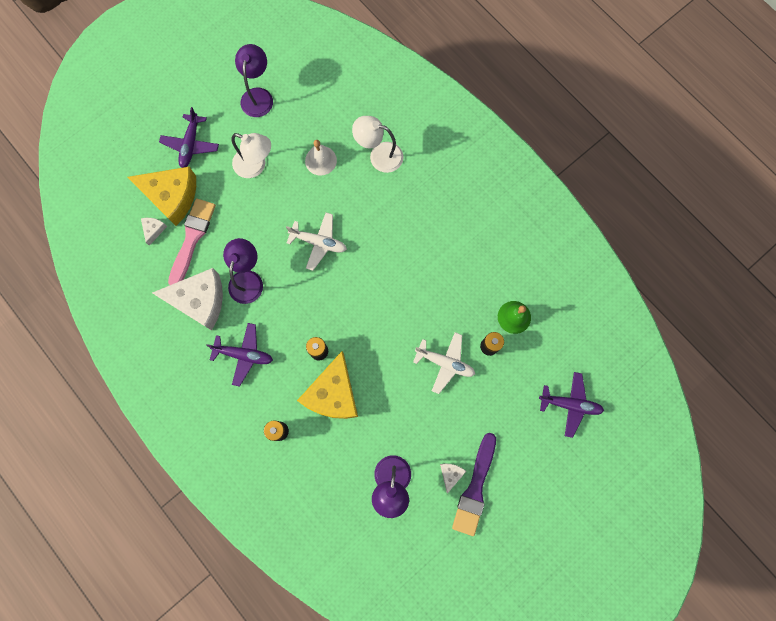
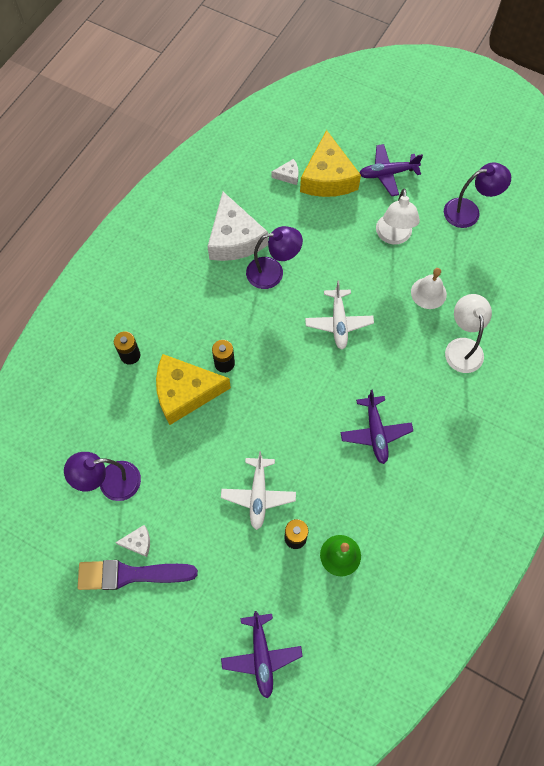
camera: 70 degrees right, 10 degrees down
pink brush [168,198,216,285] -> none
purple plane [206,323,273,387] -> purple plane moved to [340,389,413,464]

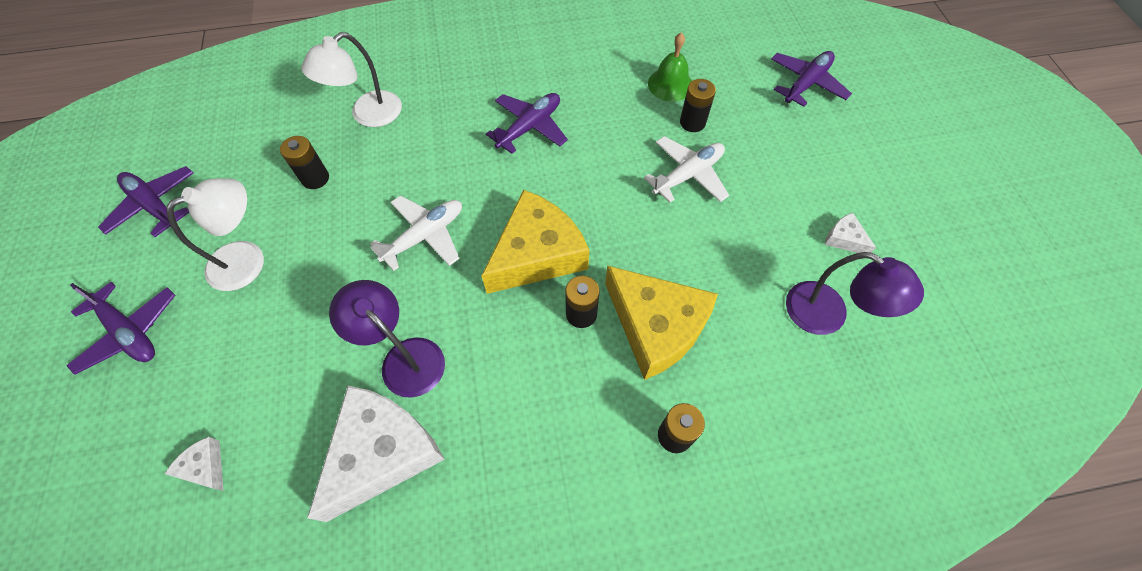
camera: 130 degrees left, 5 degrees down
purple brush [78,560,198,590] -> none
yellow cheese [300,130,361,197] -> yellow cheese moved to [481,190,589,294]
white bell [411,268,447,309] -> black battery [280,136,329,189]
purple lamp [444,162,511,228] -> purple plane [98,166,193,237]

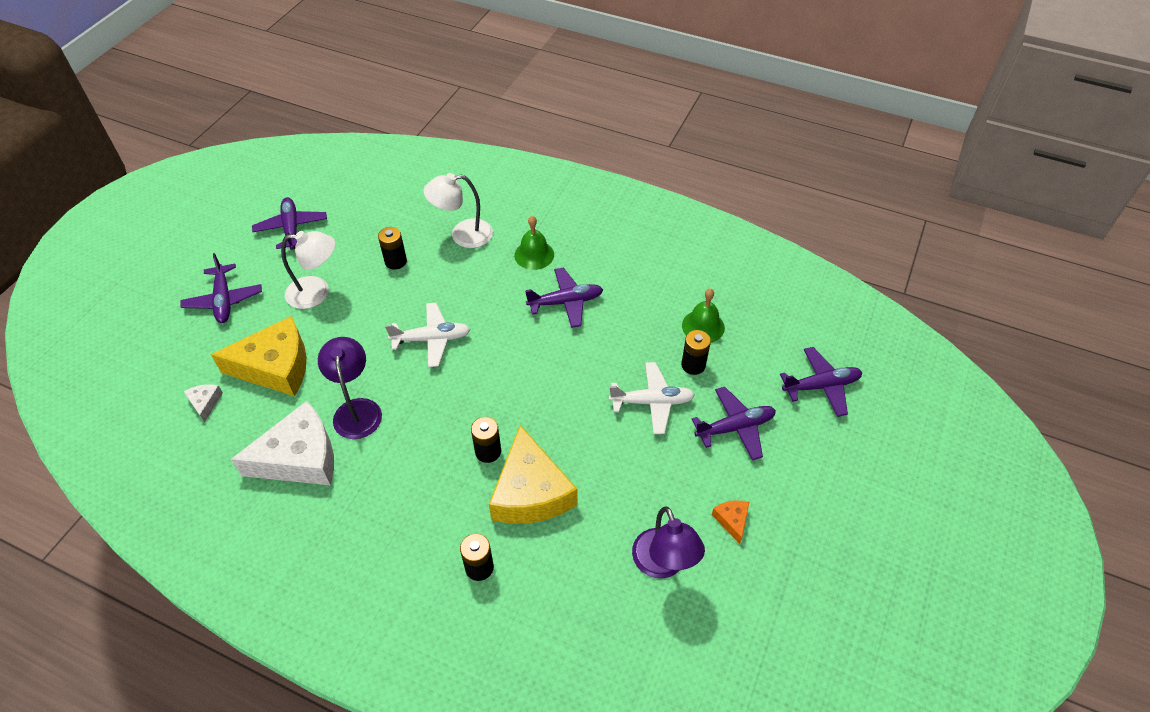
camera: 35 degrees right, 10 degrees down
yellow cheese [481,190,589,294] -> yellow cheese moved to [211,316,307,396]
white cheese [824,213,876,253] -> orange cheese [712,501,749,544]
none -> green bell [514,216,554,270]
none -> purple plane [692,387,776,460]

